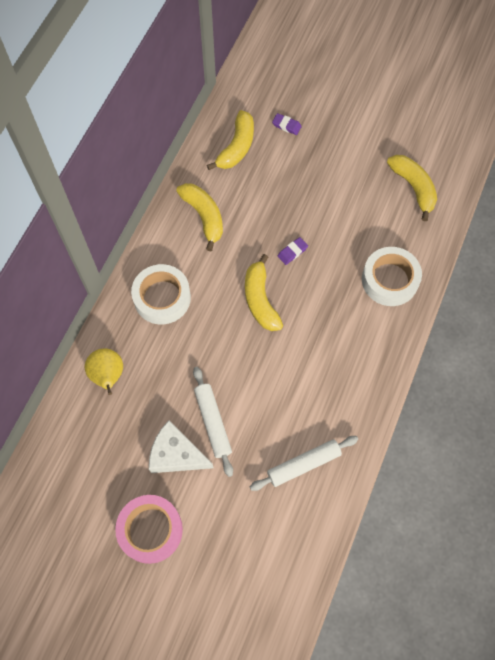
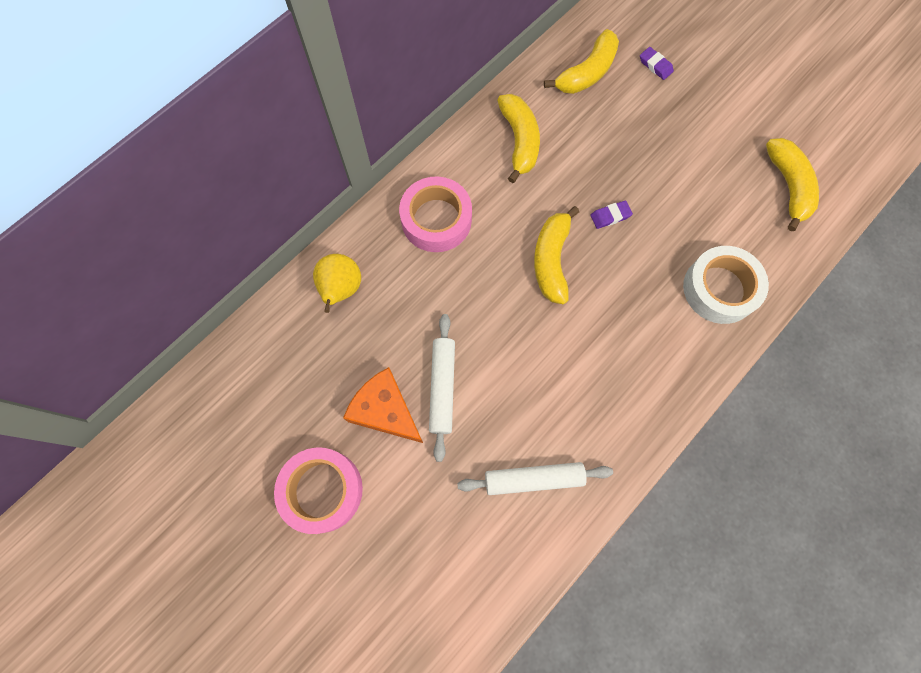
camera: 20 degrees right, 5 degrees up
white tape [131,264,191,324] -> pink tape [399,177,472,252]
white cheese [149,420,214,473] -> orange cheese [343,367,423,443]

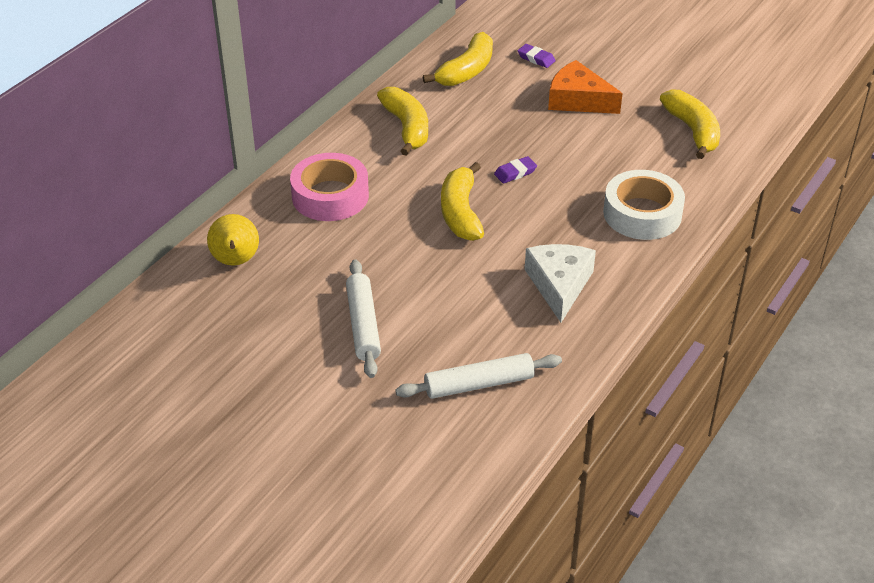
camera: 10 degrees left, 30 degrees down
pink tape [274,448,363,534] -> none
orange cheese [343,367,423,443] -> orange cheese moved to [548,60,623,114]
none -> white cheese [525,244,596,323]

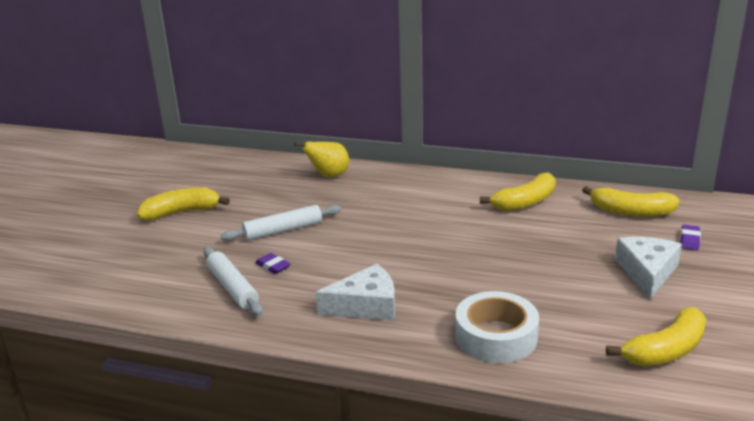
camera: 75 degrees right, 15 degrees down
pink tape [290,153,369,221] -> none
yellow banana [441,162,484,241] -> yellow banana moved to [137,187,230,221]
purple eraser [494,156,537,184] -> purple eraser moved to [255,253,291,274]
orange cheese [548,60,623,114] -> white cheese [615,237,682,300]

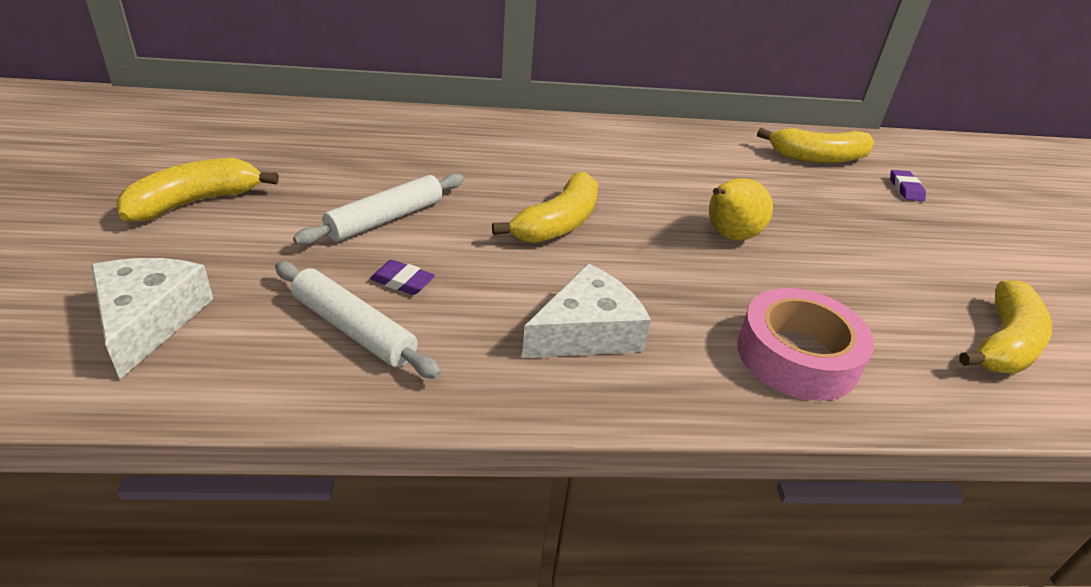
camera: 25 degrees left, 10 degrees up
yellow pear [294,141,349,178] -> yellow pear moved to [709,178,773,241]
white tape [455,291,539,363] -> pink tape [737,288,874,401]
yellow banana [480,172,556,211] -> yellow banana moved to [492,172,598,243]
white cheese [615,237,682,300] -> white cheese moved to [91,258,213,379]

